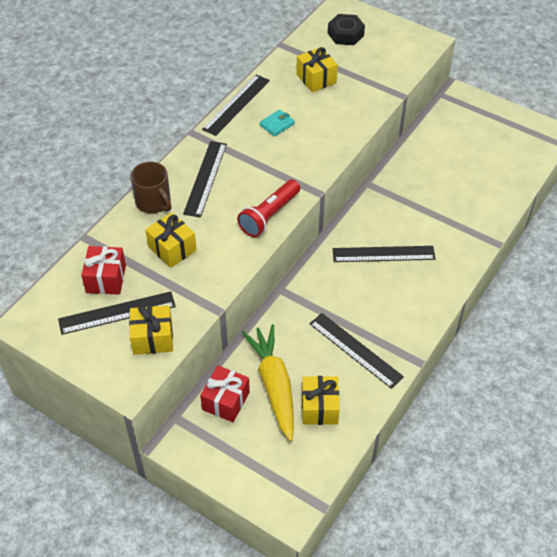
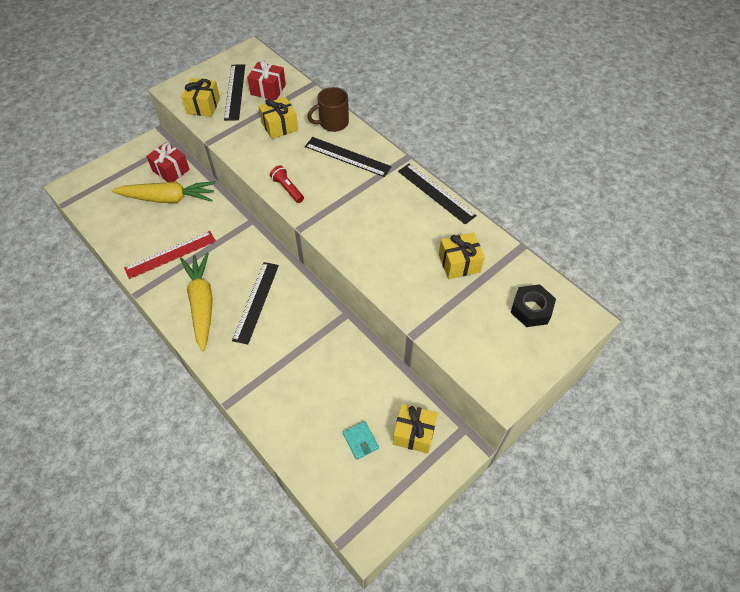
camera: 105 degrees right, 5 degrees up
red flashlight [237,179,300,237] -> red flashlight [270,165,304,203], size x0.64
turquoise wallet [259,110,295,137] -> turquoise wallet moved to [343,421,379,460]
yellow gift [302,376,340,425] -> yellow gift moved to [393,404,437,454]
black ruler [310,313,404,389] -> red ruler [124,231,216,279]
none -> yellow carrot [180,253,213,351]

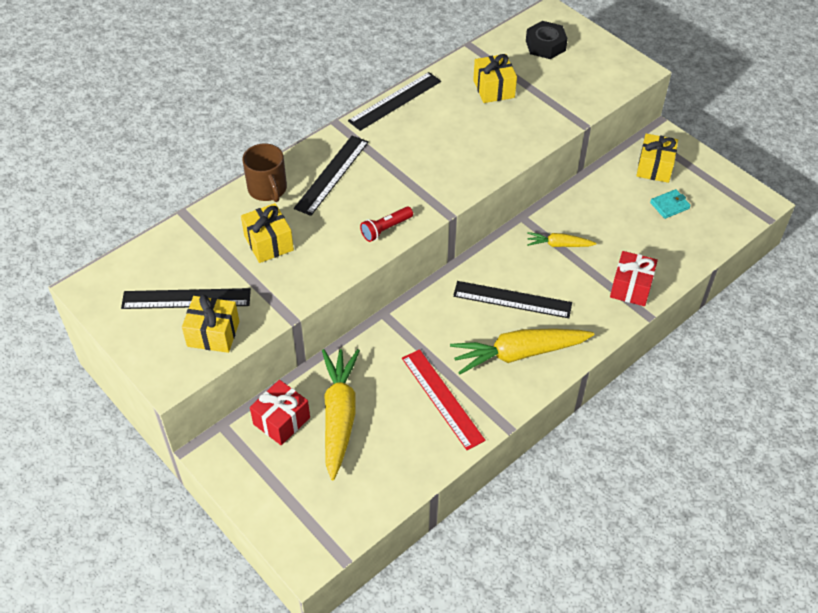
camera: 90 degrees left, 5 degrees down
red gift [247,60,286,100] -> red gift moved to [610,251,658,306]
none -> yellow carrot [527,232,597,247]

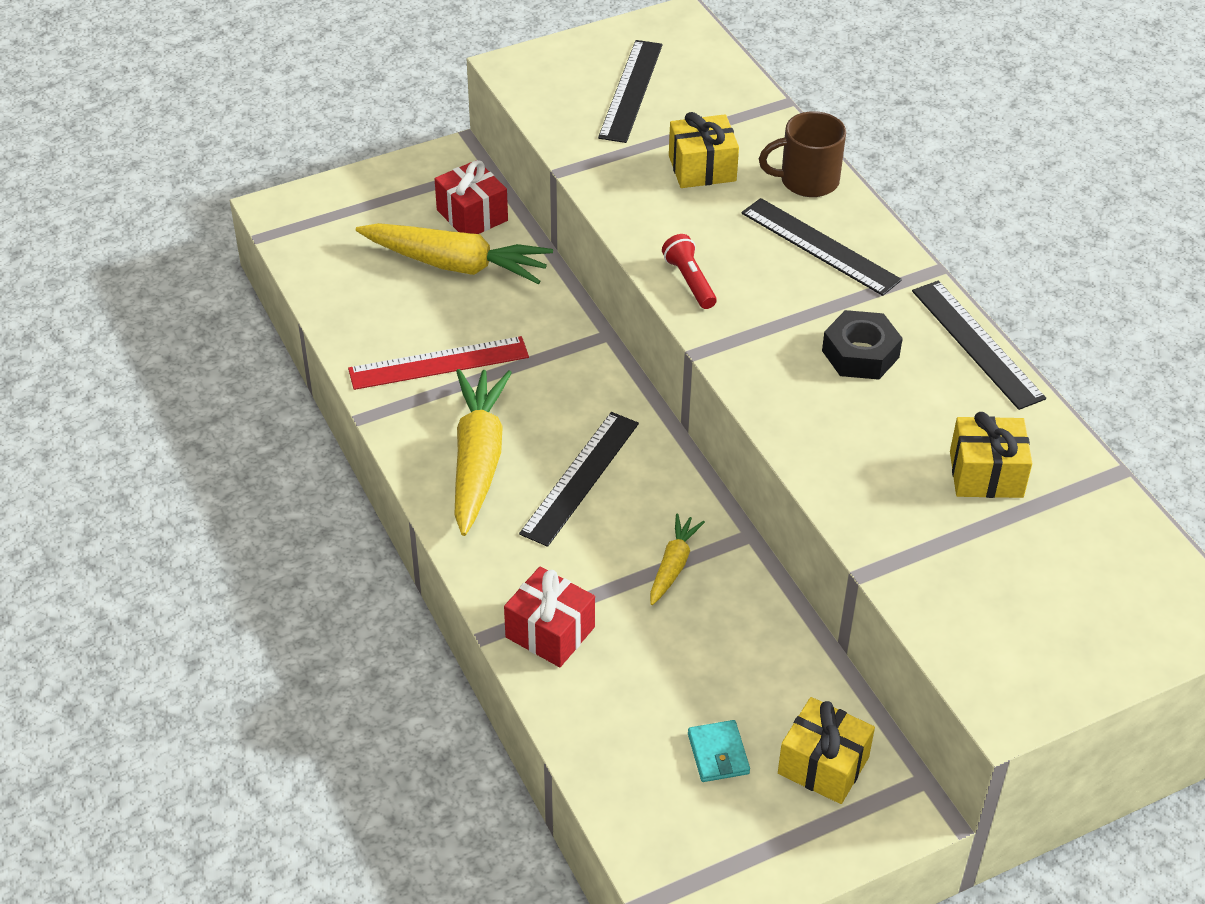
camera: 105 degrees right, 5 degrees down
yellow gift [182,295,239,353] -> none
black nut [526,21,568,59] -> black nut moved to [822,310,903,380]

